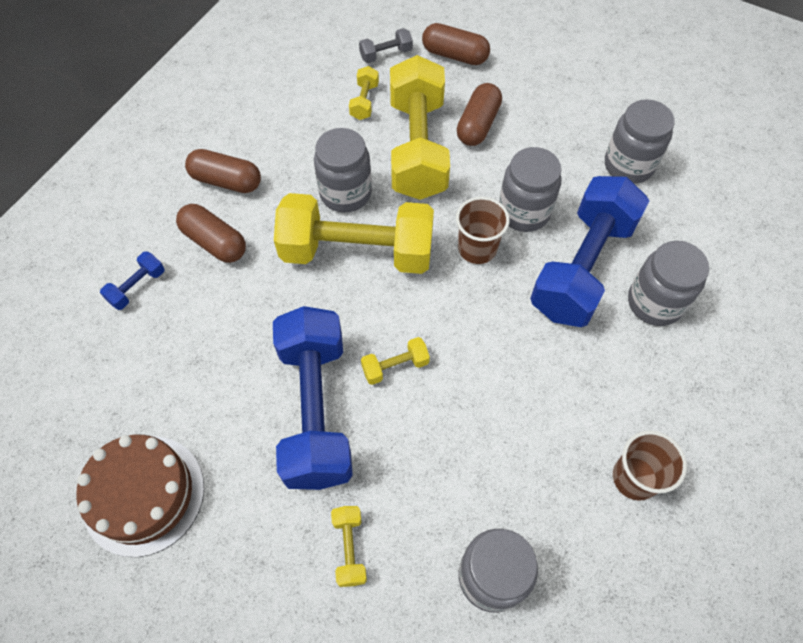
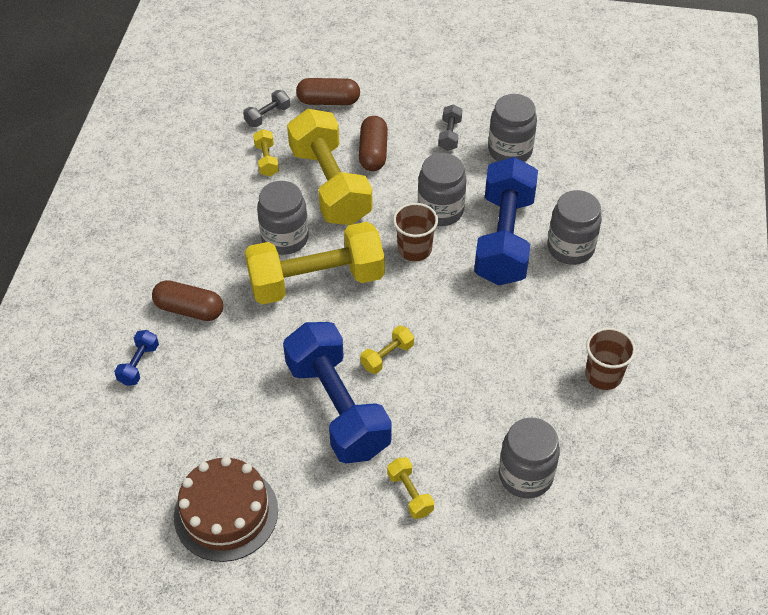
camera: 20 degrees left, 10 degrees down
brown capsule [185,149,261,193] -> none
none -> grey dumbbell [438,104,462,151]

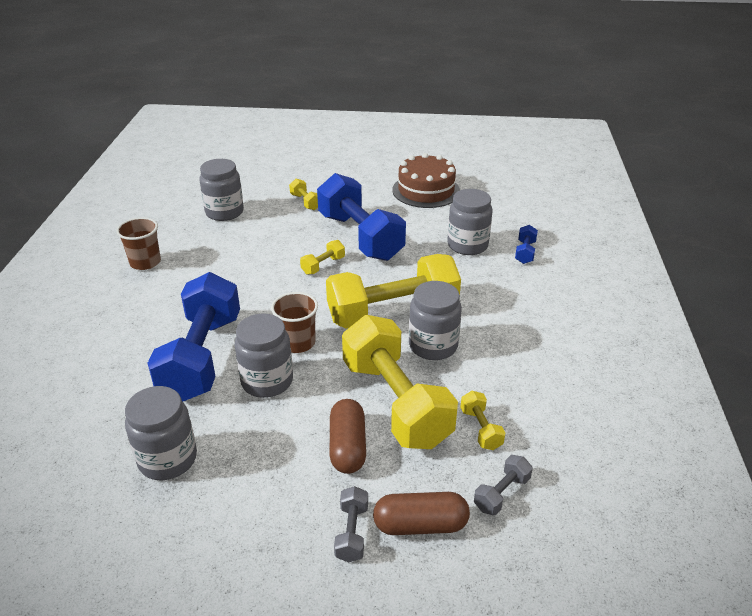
camera: 175 degrees right, 15 degrees down
brown capsule [152,280,223,321] -> none
grey dumbbell [438,104,462,151] -> grey dumbbell moved to [334,486,368,562]
grey jar [547,190,602,265] -> grey jar moved to [447,189,493,255]

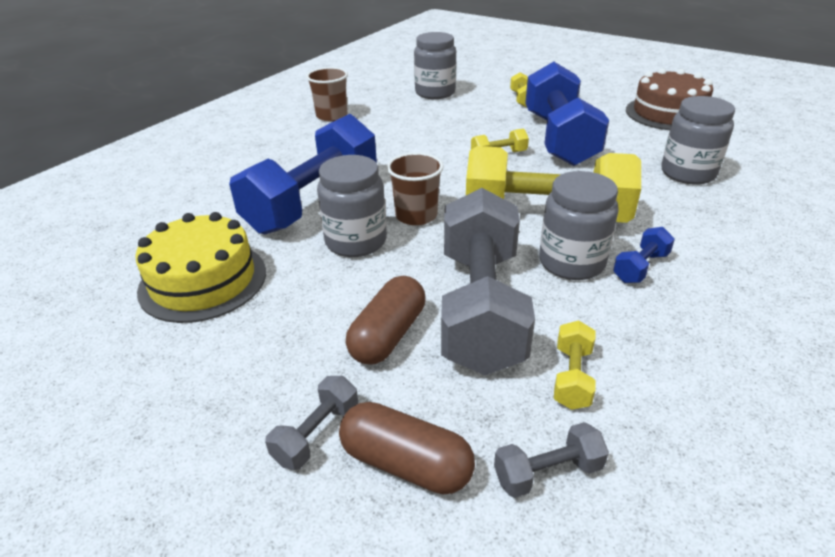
camera: 30 degrees right, 0 degrees up
grey jar [125,386,197,480] -> yellow cake [135,212,266,323]
yellow dumbbell [342,315,458,449] -> grey dumbbell [441,188,535,375]
blue dumbbell [515,225,538,264] -> blue dumbbell moved to [613,227,675,283]

